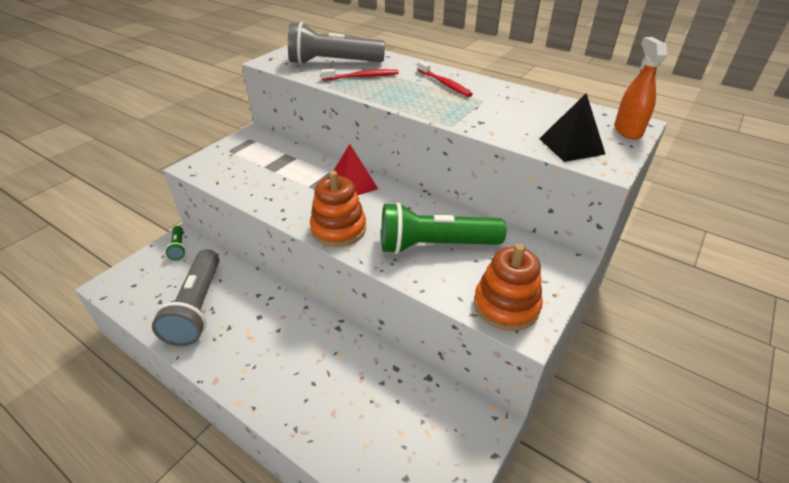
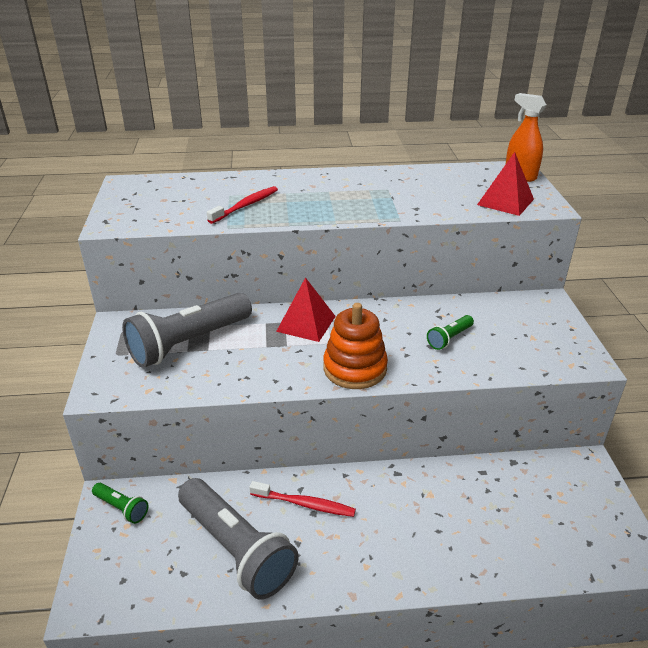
camera: 40 degrees left, 5 degrees down
grey flashlight [288,22,385,65] -> grey flashlight moved to [122,293,252,368]
green flashlight [381,202,506,254] -> green flashlight [427,315,474,350], size x0.45
red toothbrush [417,61,473,97] -> red toothbrush moved to [249,481,356,517]
orange stacking toy [474,244,543,331] -> none
black pyramid [539,93,605,162] -> red pyramid [477,152,534,216]

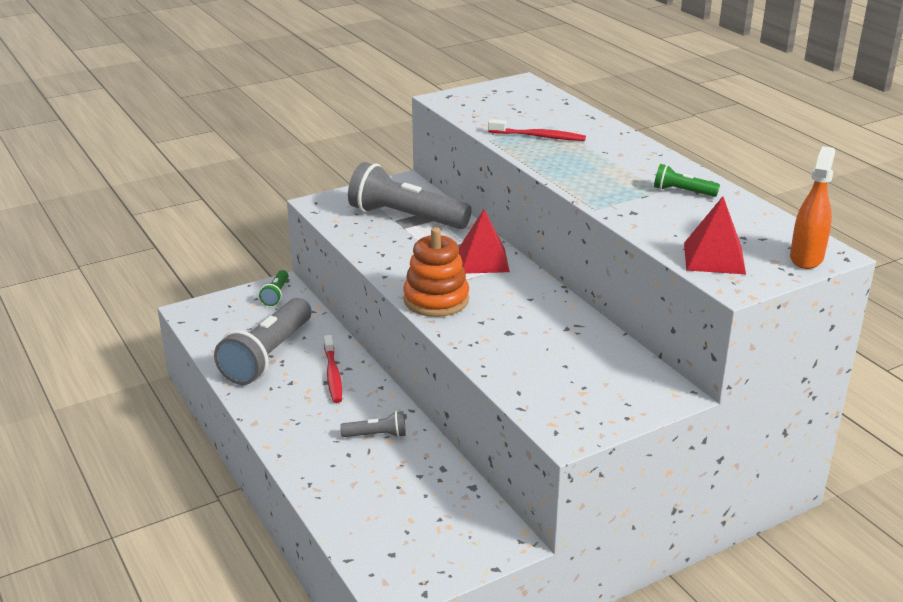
camera: 65 degrees right, 5 degrees down
green flashlight [427,315,474,350] -> green flashlight moved to [654,164,720,197]
none -> grey flashlight [340,411,406,438]

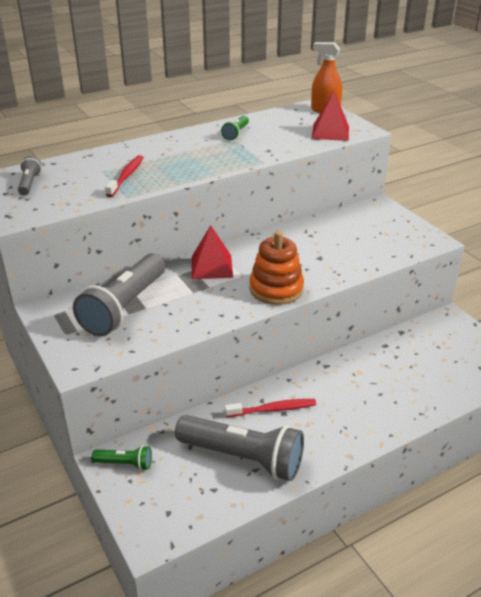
camera: 90 degrees left, 5 degrees up
grey flashlight [340,411,406,438] -> grey flashlight moved to [18,156,42,195]

